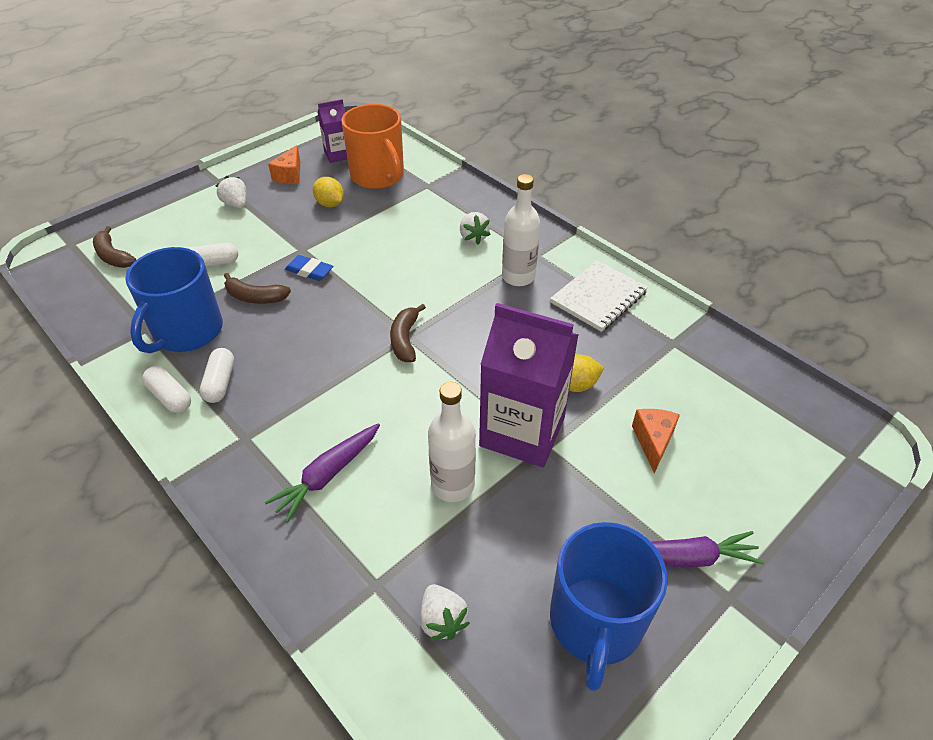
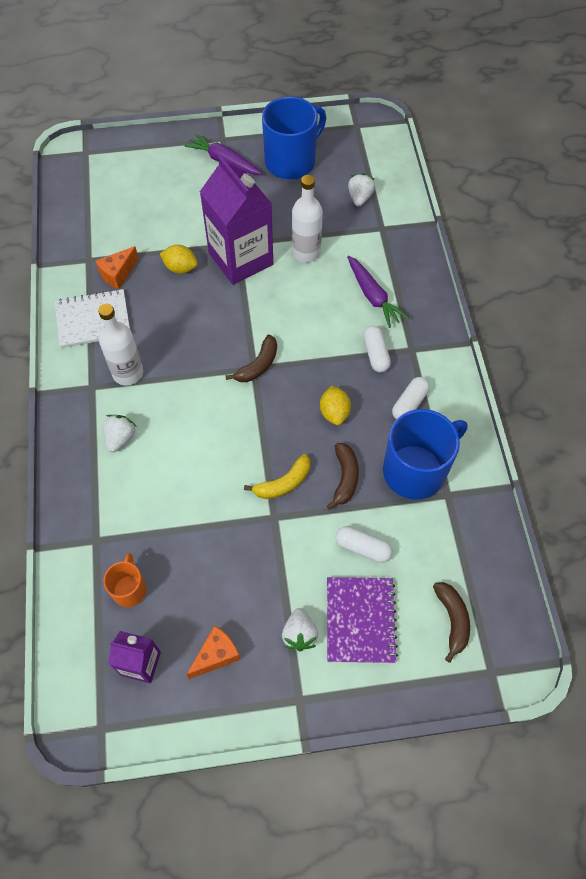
camera: 145 degrees left, 15 degrees up
white capsule [142,366,191,413] -> white capsule moved to [363,326,391,373]
brown banana [224,273,291,304] -> brown banana turned 45 degrees clockwise [327,443,359,510]
purple carrot [265,423,380,522] -> purple carrot turned 75 degrees clockwise [347,256,409,328]
blue eraser [285,255,333,281] -> yellow banana [244,454,310,499]
yellow lemon [313,177,344,207] -> yellow lemon moved to [320,386,351,425]
orange mug [341,104,404,189] -> orange mug [103,553,147,607], size x0.51
orange cheese [632,409,680,474] -> orange cheese moved to [95,246,139,289]
none -> purple notebook [327,577,398,663]

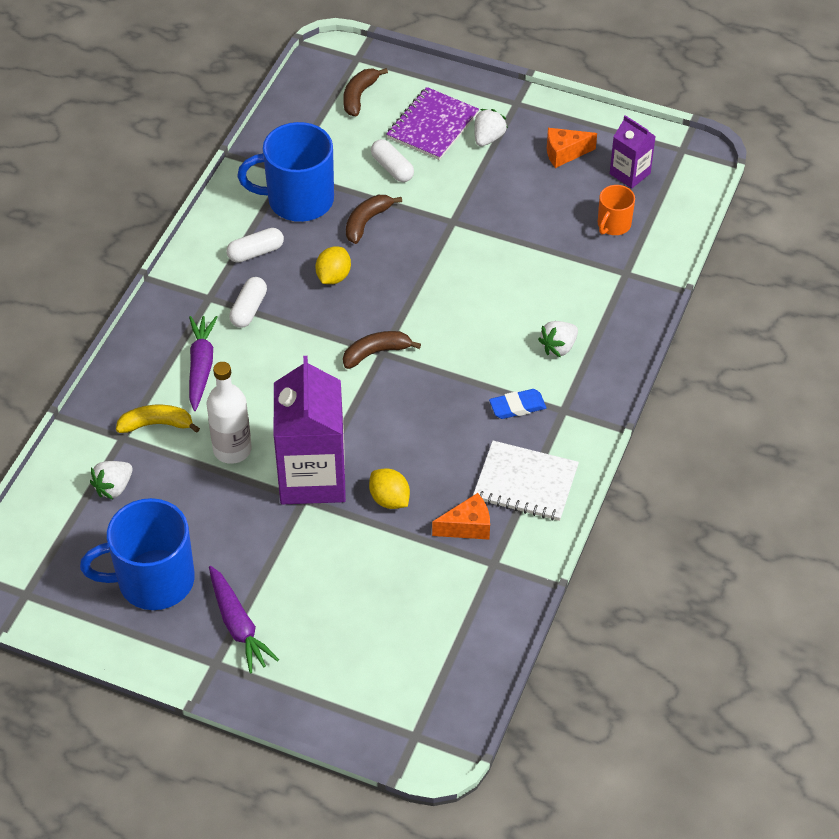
camera: 150 degrees left, 10 degrees down
white bottle [98,304,143,385] -> blue eraser [489,389,546,419]
yellow banana [244,454,310,499] -> yellow banana moved to [116,405,200,433]

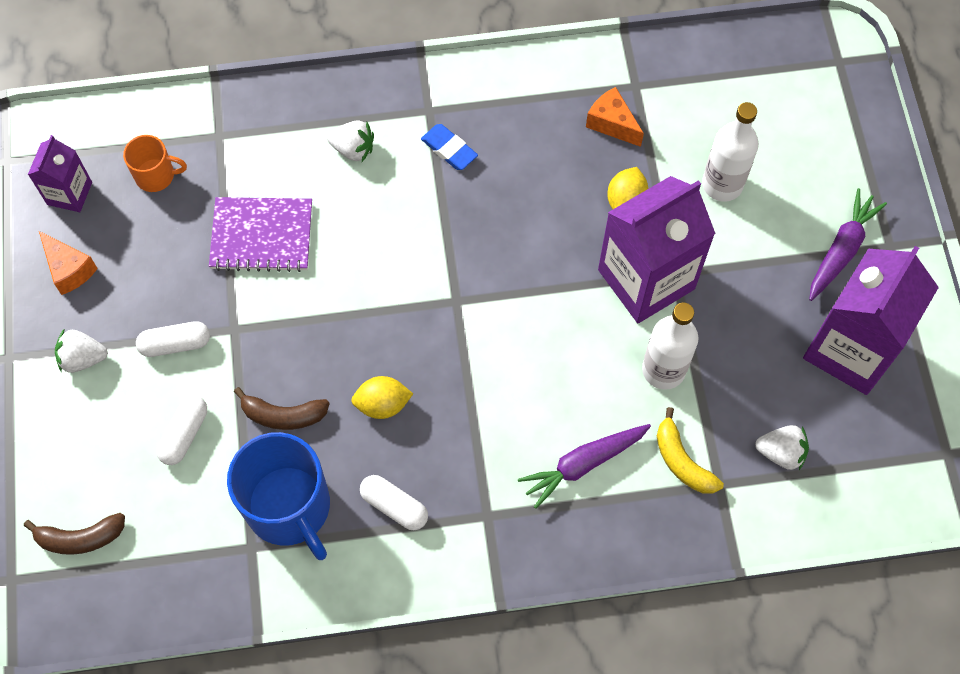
camera: 120 degrees left, 15 degrees up
blue mug [80,498,195,610] -> purple carton [803,246,939,395]
white capsule [229,277,267,328] -> white capsule moved to [136,321,210,357]
brown banana [343,331,421,369] -> none
purple notebook [387,87,479,160] -> purple notebook moved to [209,197,312,272]
white notebook [473,441,579,521] -> none
none -> white bottle [702,102,759,201]

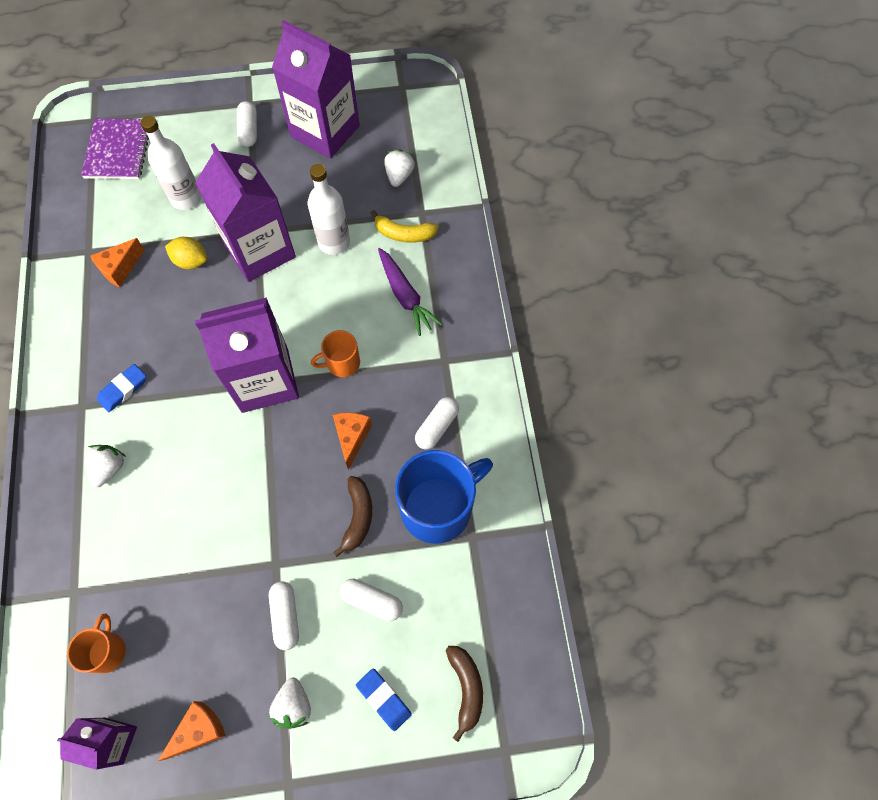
camera: 90 degrees left, 0 degrees up
purple notebook [209,197,312,272] -> purple notebook moved to [81,119,149,179]
yellow lemon [351,376,413,419] -> orange cheese [333,412,372,470]
yellow banana [657,407,724,494] -> yellow banana turned 45 degrees clockwise [371,210,439,243]
purple carrot [809,188,887,301] -> white capsule [237,101,257,147]
none -> purple carton [195,298,299,413]
none -> orange mug [311,330,360,377]
none -> blue eraser [356,668,412,731]

